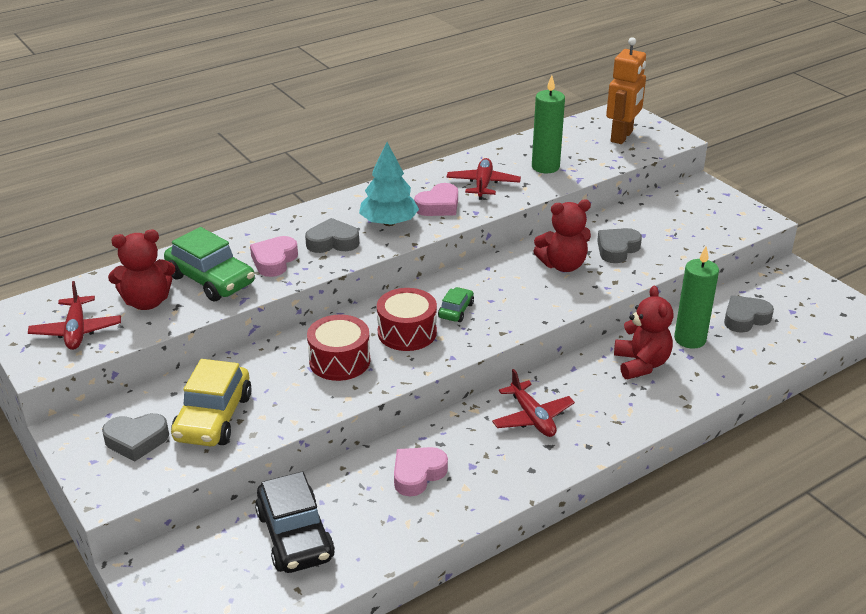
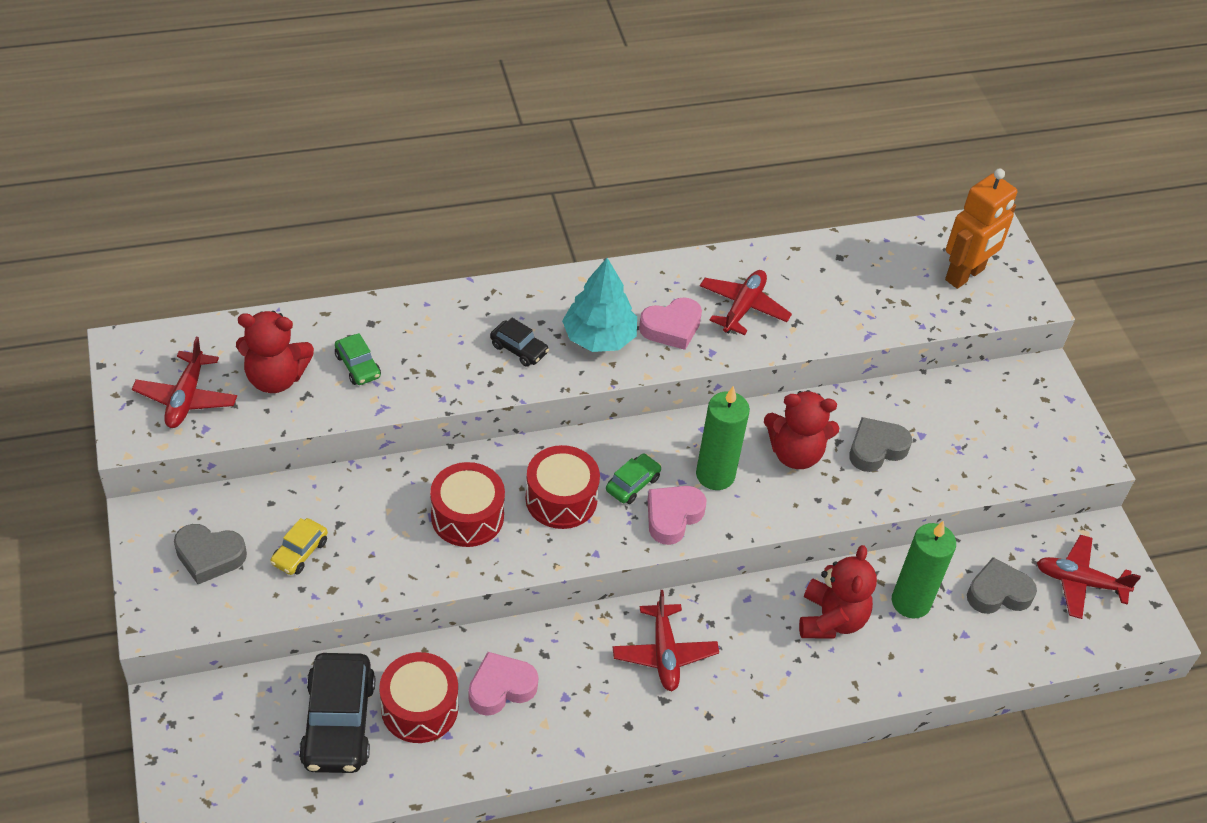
camera: 15 degrees right, 15 degrees up
green car [164,227,255,301] -> green car [335,333,381,385], size x0.51
yellow car [171,359,252,446] -> yellow car [270,518,328,575], size x0.51
pink heart [250,236,298,277] -> pink heart moved to [647,486,706,545]
grey heart [305,218,359,253] -> black car [490,318,549,367]
green candle [532,75,565,173] -> green candle moved to [696,386,750,490]
none -> red drum [379,652,458,743]
none -> red plane [1037,535,1141,619]

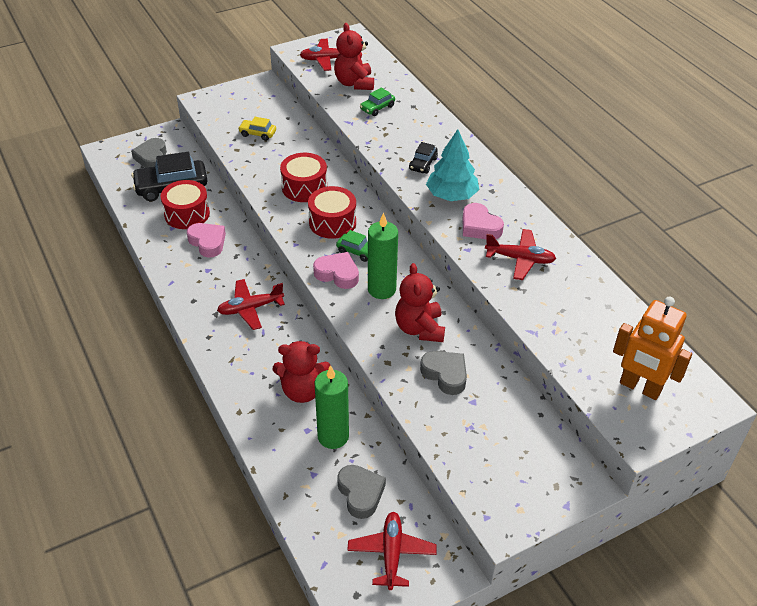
camera: 80 degrees right, 5 degrees down
grey heart [174,524,247,584] -> grey heart moved to [131,138,167,168]

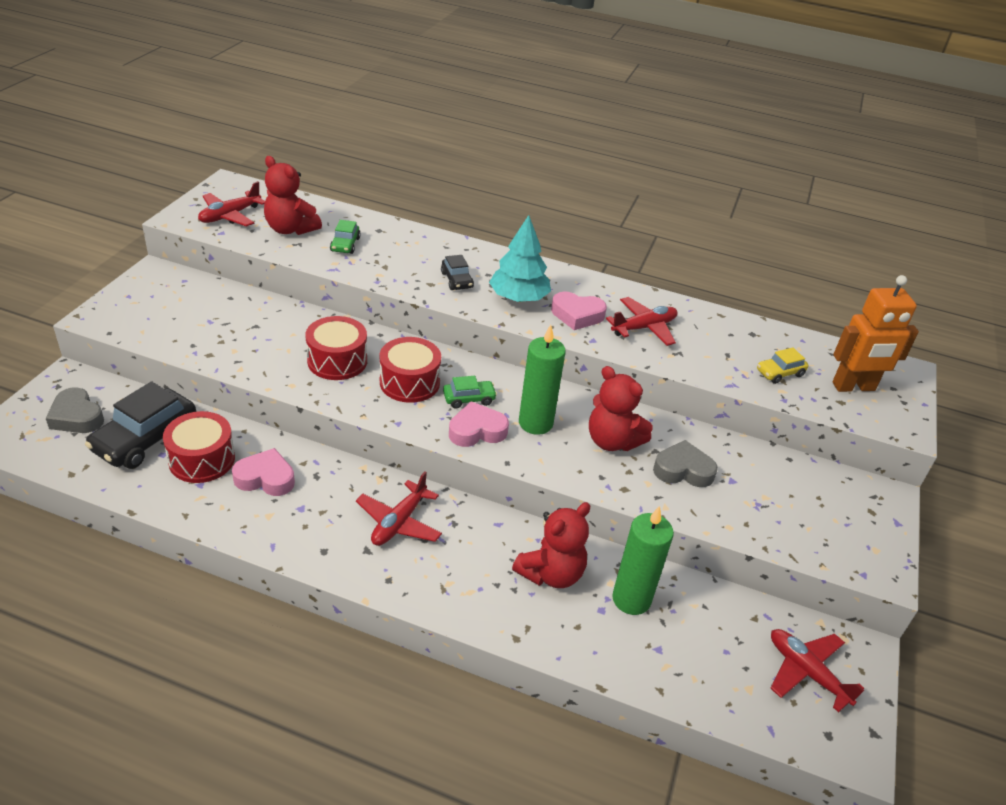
camera: 45 degrees left, 5 degrees down
yellow car [238,117,276,141] -> yellow car moved to [757,348,809,384]
grey heart [337,465,386,519] -> none

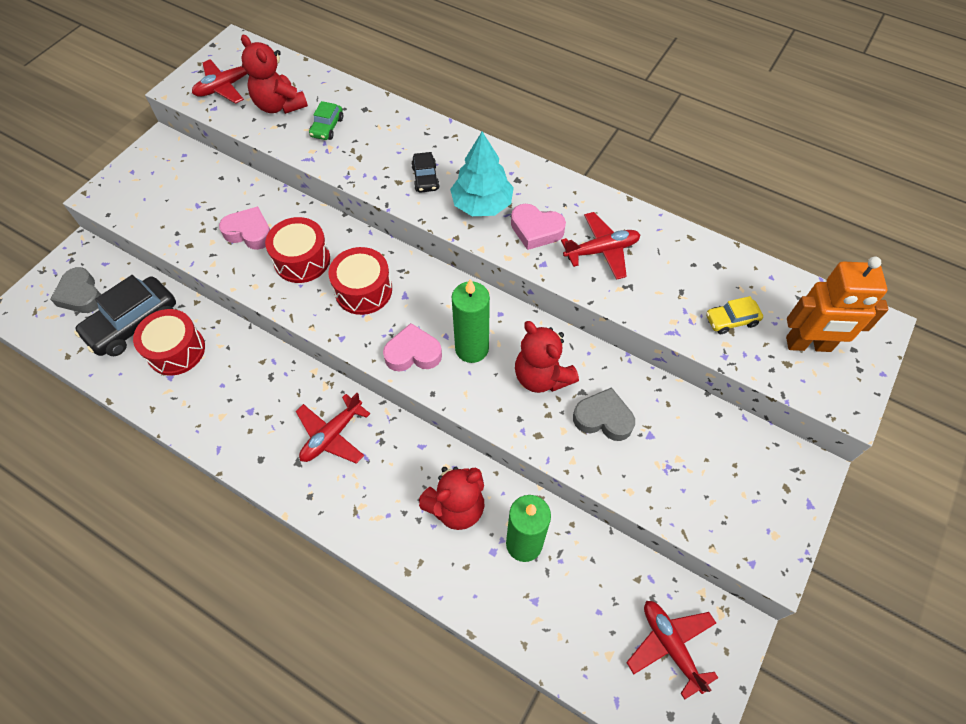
camera: 15 degrees right, 20 degrees up
pink heart [232,448,295,496] -> pink heart moved to [219,206,270,250]
green car [443,376,497,408] -> none

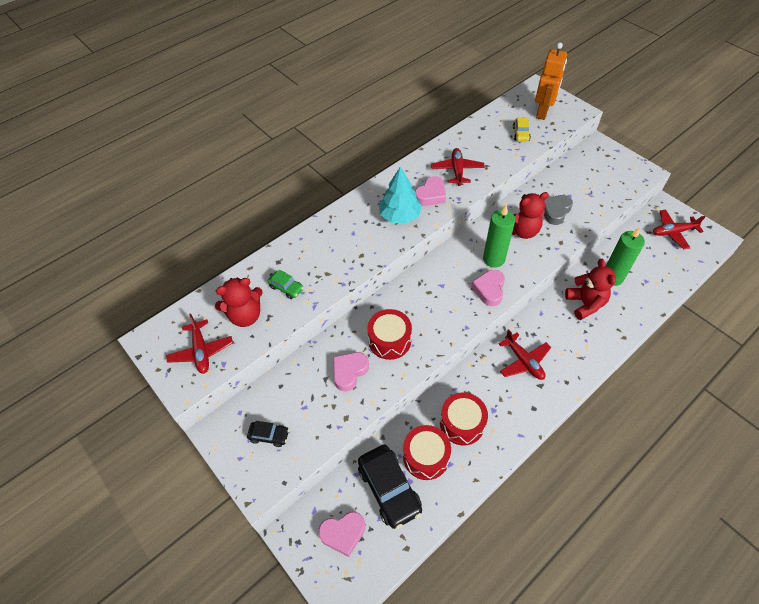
camera: 70 degrees left, 5 degrees down
grey heart [50,267,101,313] -> pink heart [318,511,365,557]
red drum [328,247,392,315] -> red drum moved to [440,392,488,446]
black car [411,152,440,193] -> black car moved to [247,421,289,447]

